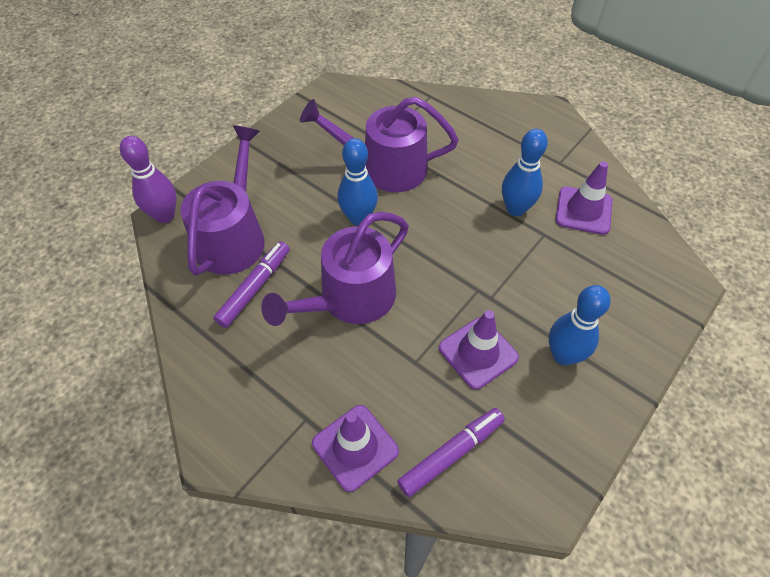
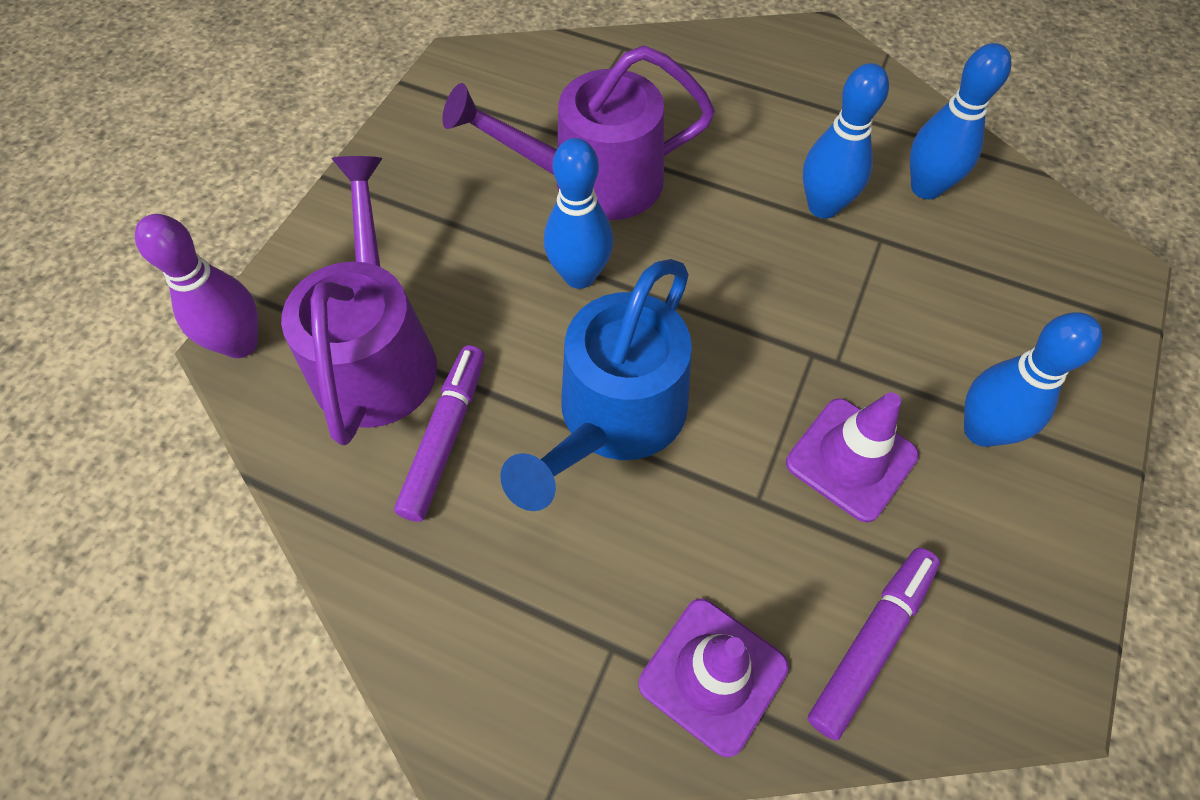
camera: 15 degrees left, 5 degrees up
purple watering can [261,212,409,326] -> blue watering can [500,259,692,511]
purple traffic cone [556,161,612,235] -> blue bowling pin [910,43,1012,199]

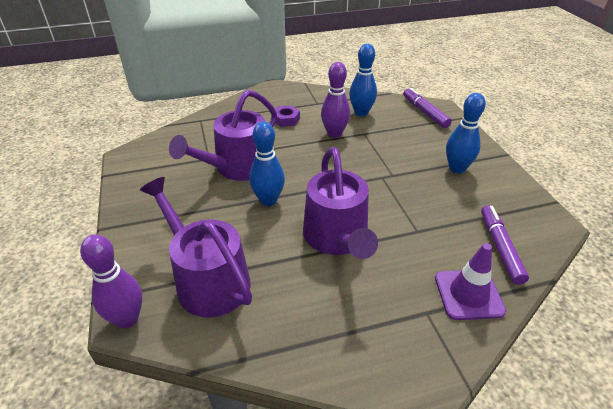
camera: 40 degrees left, 20 degrees down
purple marker [394,345,485,522] -> purple marker moved to [403,88,452,128]
blue watering can [500,259,692,511] -> purple watering can [303,147,378,259]
purple traffic cone [786,392,919,523] -> none
blue bowling pin [803,63,889,219] -> purple bowling pin [321,62,350,138]
none -> purple nut [275,105,300,127]

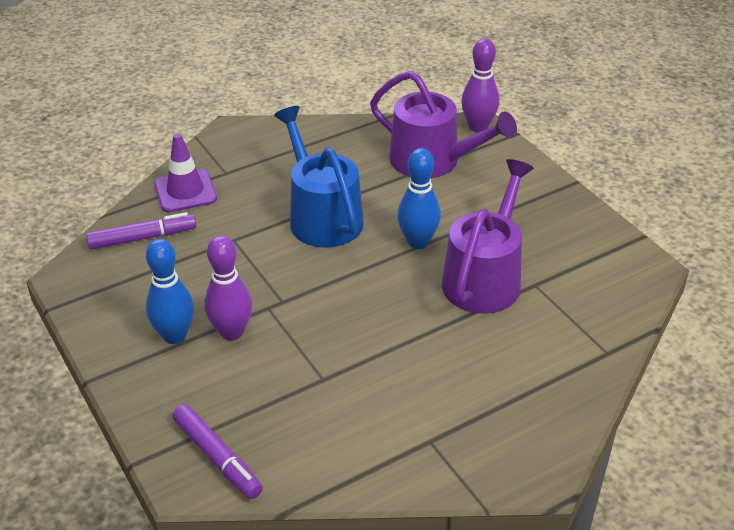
camera: 165 degrees right, 0 degrees up
purple nut [275,105,300,127] -> none
purple watering can [303,147,378,259] -> blue watering can [274,106,364,248]
purple bowling pin [321,62,350,138] -> purple bowling pin moved to [204,235,252,341]
blue bowling pin [349,44,377,117] -> none
purple marker [481,205,529,285] -> purple marker turned 90 degrees counterclockwise [86,212,197,249]

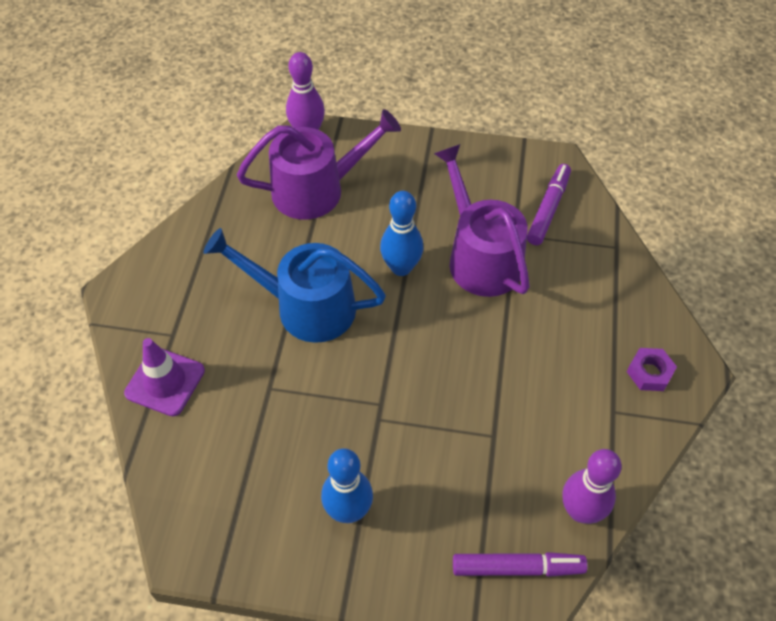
camera: 50 degrees left, 15 degrees up
purple marker [86,212,197,249] -> purple marker moved to [527,164,571,245]
purple bowling pin [204,235,252,341] -> purple bowling pin moved to [562,449,622,524]
none -> purple nut [627,348,677,391]

